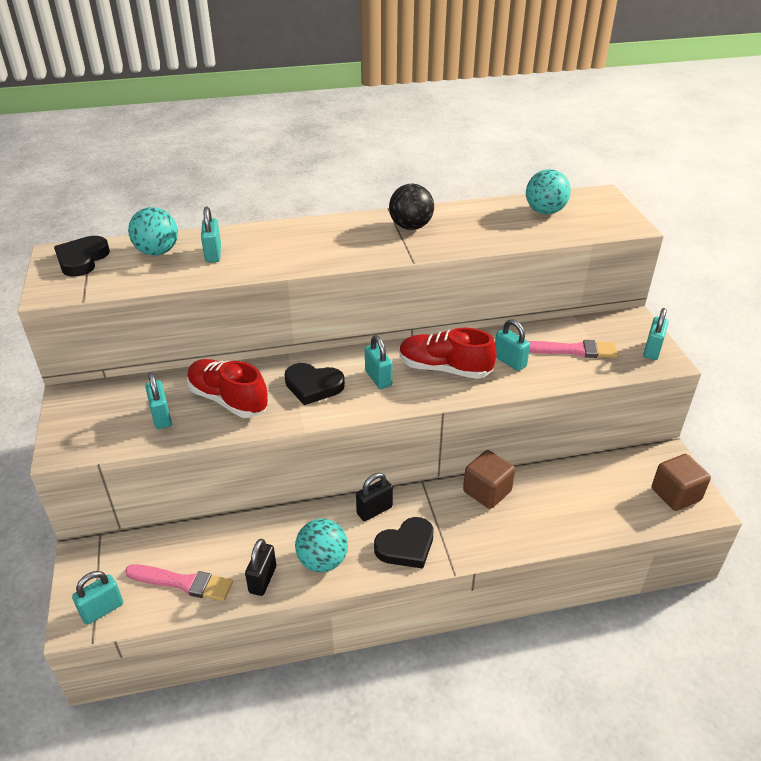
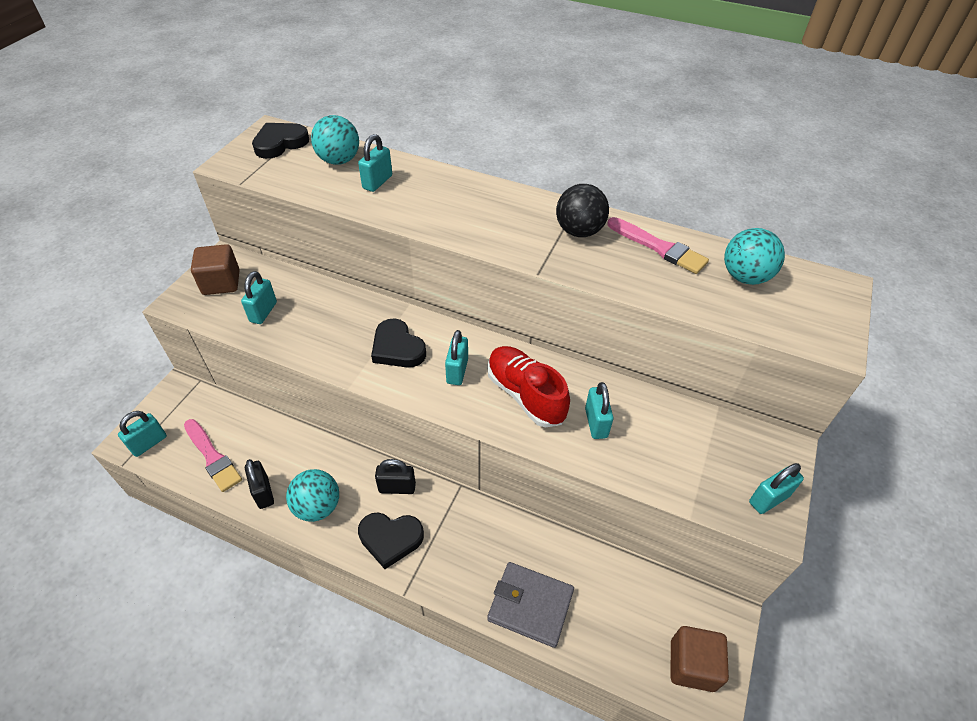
camera: 35 degrees right, 10 degrees up
turquoise padlock [72,571,123,625] -> turquoise padlock turned 45 degrees counterclockwise [118,411,167,457]
red shoe [187,359,269,418] -> none
black padlock [245,538,276,596] -> black padlock turned 75 degrees counterclockwise [245,459,274,509]
brown cube [463,450,515,509] -> brown cube moved to [191,244,240,295]
pink brush [529,340,618,358] -> pink brush moved to [607,217,709,274]
none -> grey wallet [487,562,574,648]

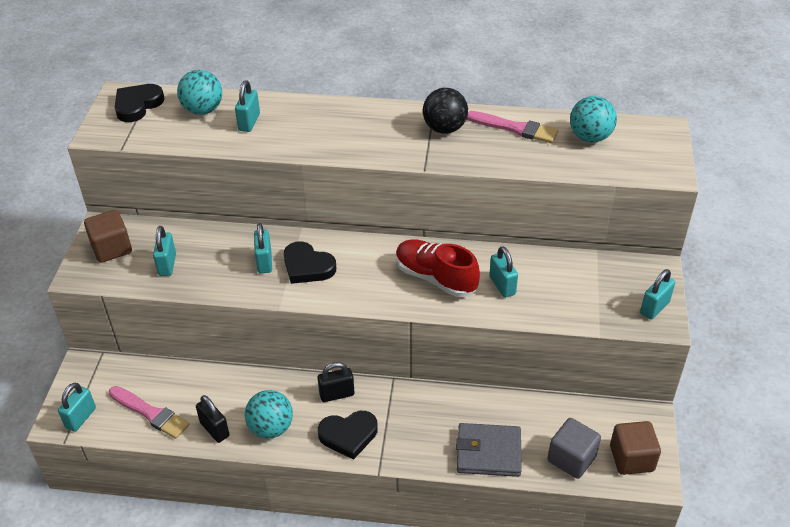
camera: 15 degrees left, 5 degrees down
turquoise padlock [445,330,468,385] -> turquoise padlock moved to [254,223,272,273]
none -> grey cube [548,418,601,479]

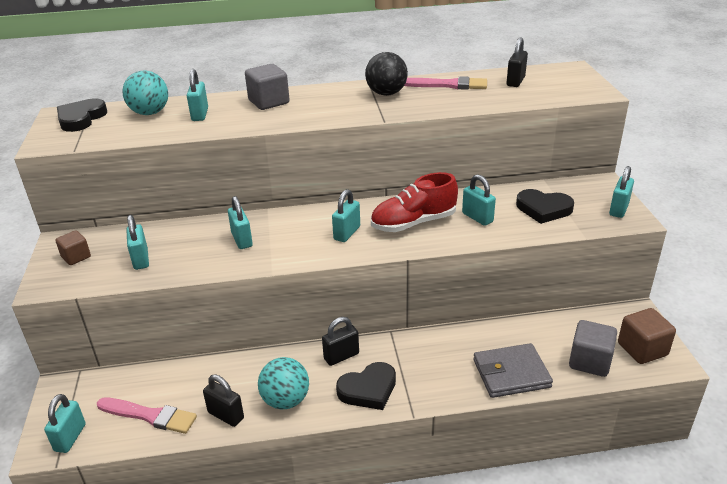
camera: 15 degrees left, 10 degrees down
brown cube [84,210,132,263] -> brown cube [55,231,91,265], size x0.63
black heart [284,241,336,284] -> black heart moved to [516,189,574,224]
red shoe [396,239,480,297] -> red shoe turned 45 degrees counterclockwise [371,172,458,232]
turquoise ball [570,96,617,142] -> black padlock [507,37,528,87]
none -> grey cube [245,64,290,110]
none -> turquoise padlock [332,189,360,242]

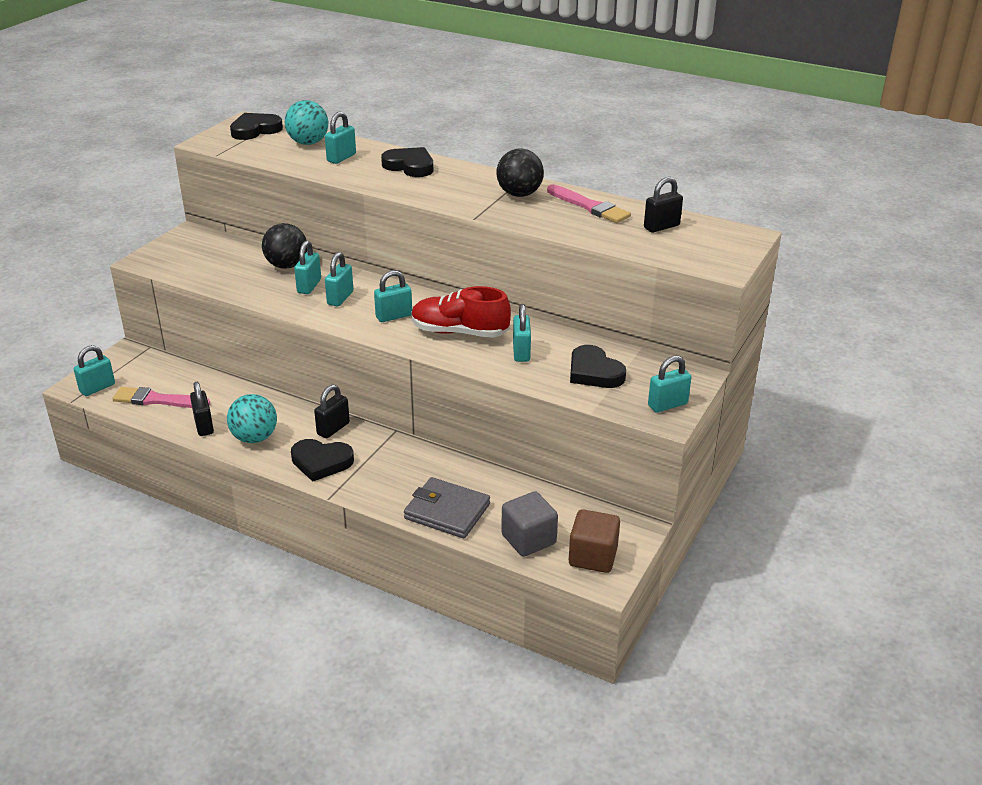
camera: 35 degrees right, 0 degrees up
brown cube [55,231,91,265] -> none
pink brush [97,398,197,434] -> pink brush turned 135 degrees clockwise [112,387,210,408]
turquoise padlock [127,215,149,270] -> turquoise padlock moved to [325,252,353,306]
grey cube [245,64,290,110] -> black heart [381,147,433,177]
black padlock [322,317,359,366] -> black padlock turned 60 degrees counterclockwise [314,385,350,438]
none -> black ball [262,223,307,269]

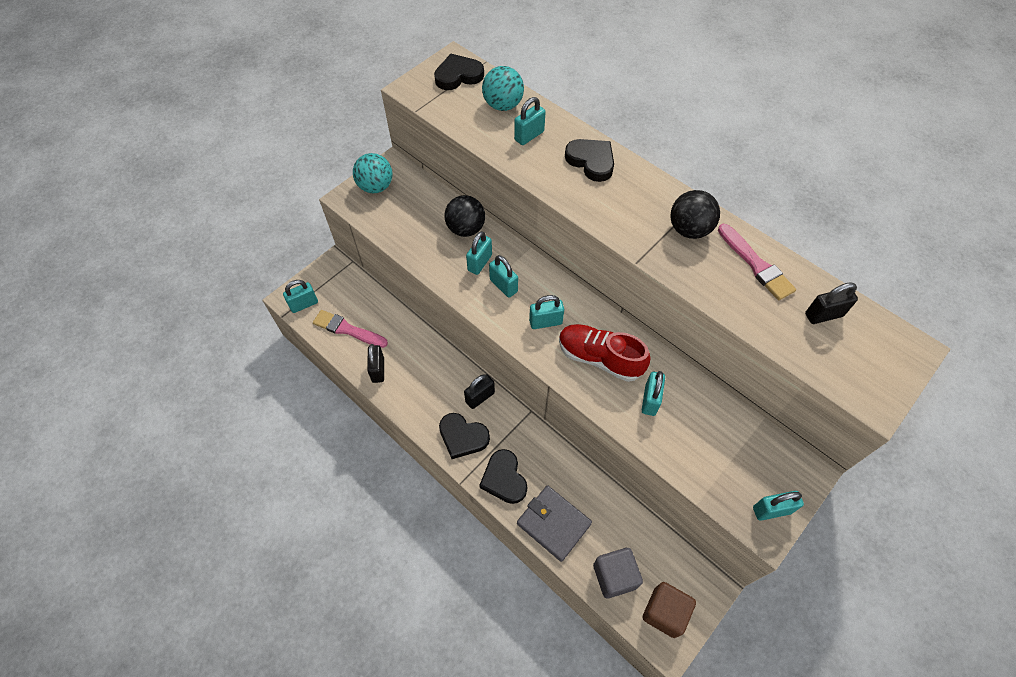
camera: 15 degrees right, 25 degrees up
turquoise ball [227,394,277,443] -> turquoise ball moved to [353,153,392,193]
turquoise padlock [325,252,353,306] -> turquoise padlock turned 75 degrees counterclockwise [489,255,518,298]
black heart [570,345,626,388] -> black heart moved to [479,449,527,504]

